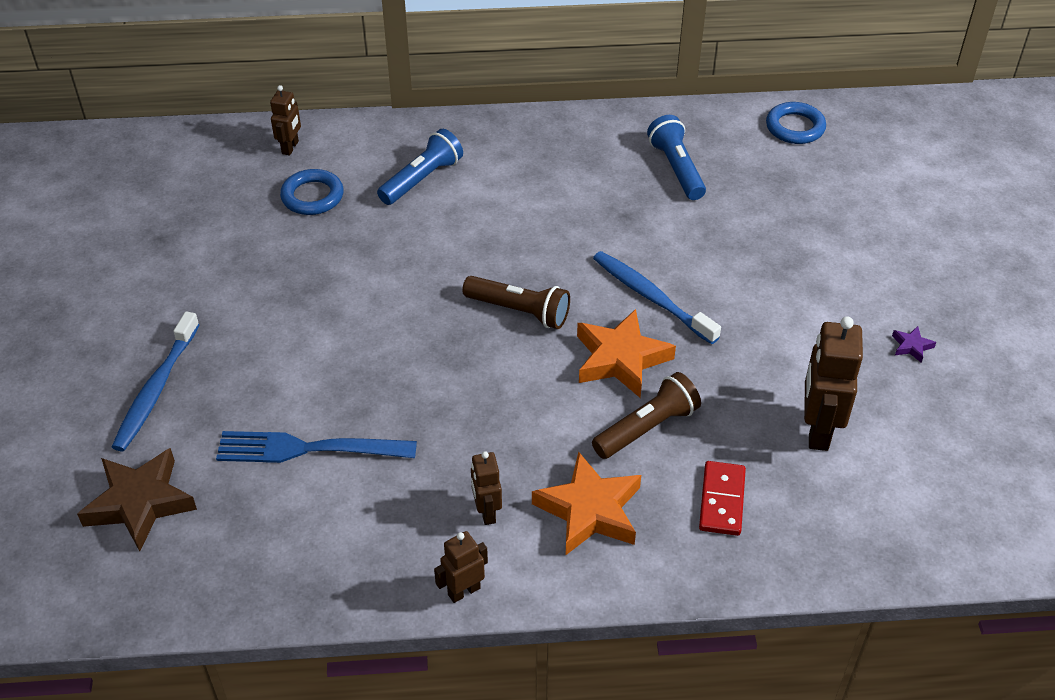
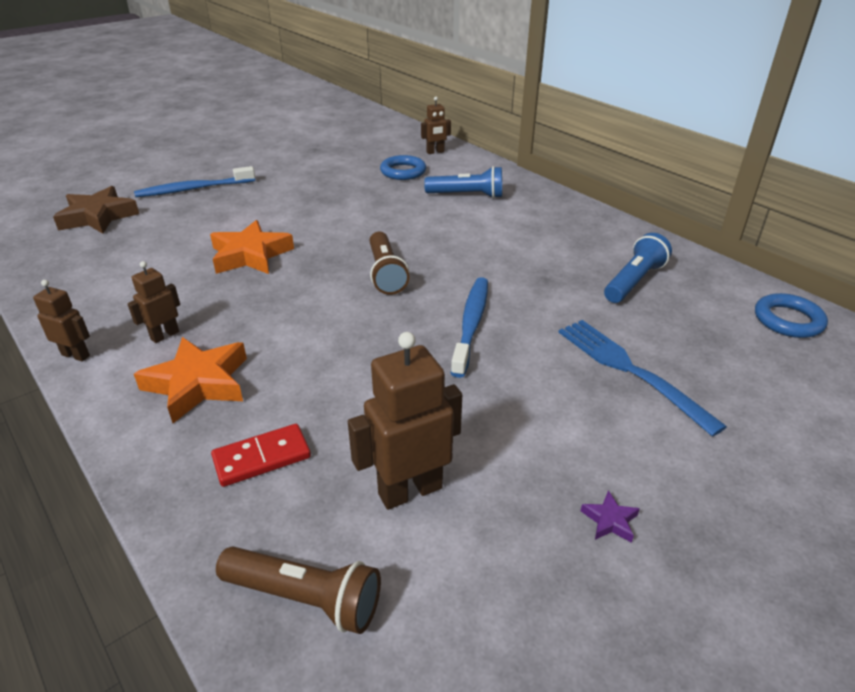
camera: 55 degrees right, 10 degrees down
blue fork [216,431,417,463] -> blue fork moved to [558,320,727,437]
orange star [577,309,676,398] -> orange star moved to [210,220,294,274]
brown flashlight [592,372,701,459] -> brown flashlight moved to [216,546,381,634]

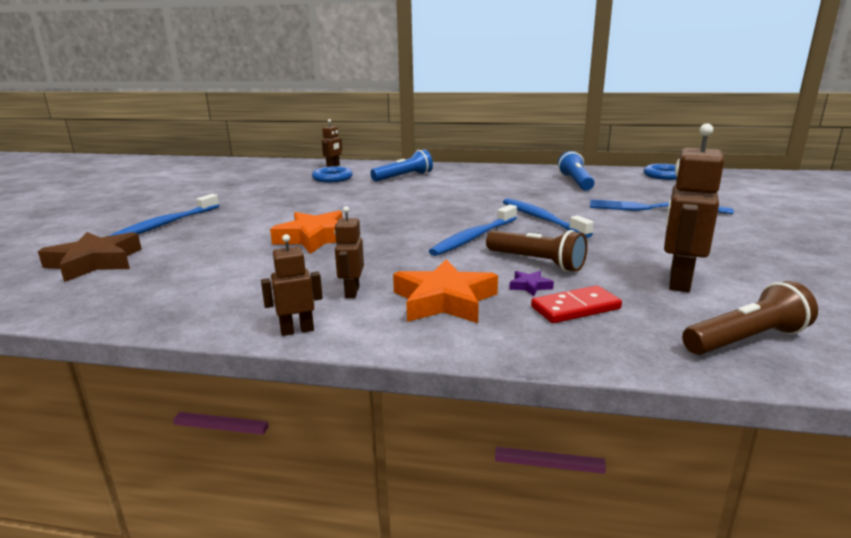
camera: 40 degrees left, 15 degrees down
red domino [211,424,311,487] -> red domino turned 45 degrees clockwise [531,285,622,323]
brown flashlight [370,232,410,295] -> brown flashlight moved to [486,230,588,272]
purple star [581,490,640,543] -> purple star moved to [509,271,554,296]
none -> blue toothbrush [429,205,517,256]

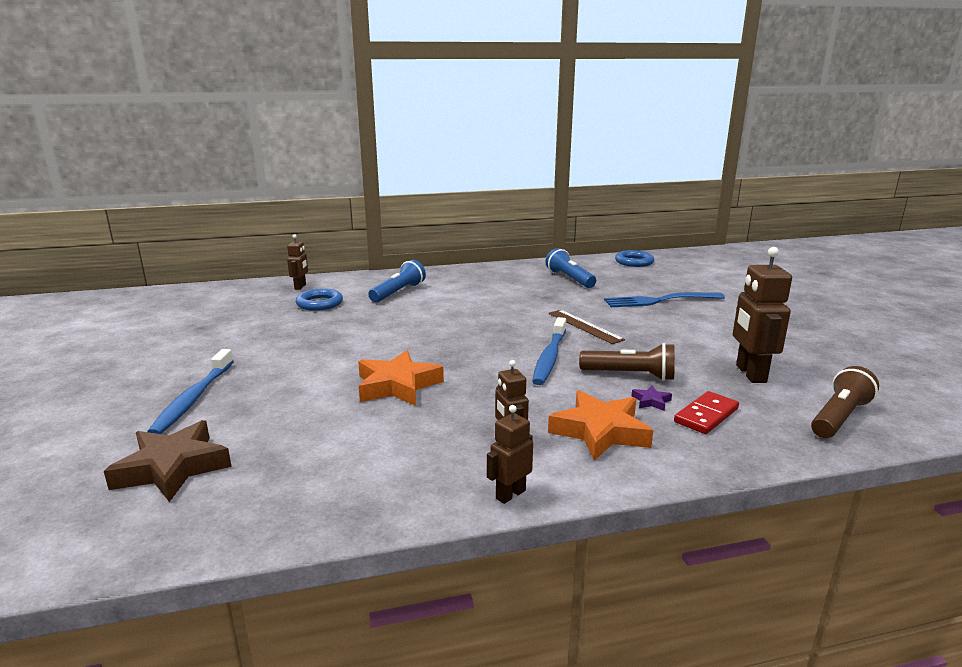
camera: 25 degrees left, 0 degrees up
blue toothbrush [503,198,594,238] -> brown ruler [548,310,625,344]

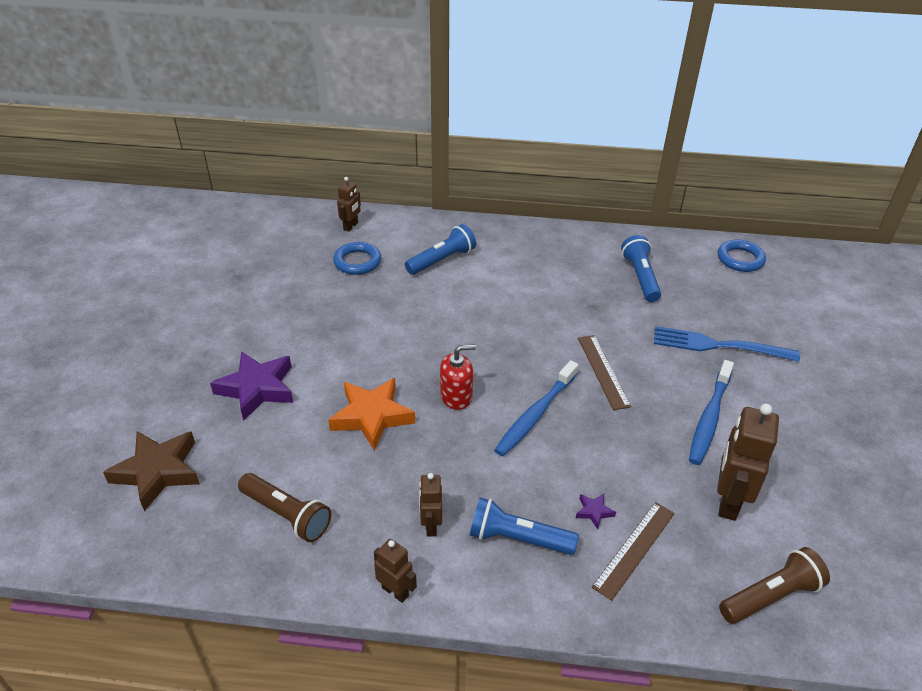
camera: 20 degrees right, 20 degrees up
blue toothbrush [147,349,234,434] -> blue toothbrush moved to [689,360,734,465]
brown robot [487,405,533,504] -> brown robot turned 60 degrees clockwise [374,539,417,603]
orange star [548,390,653,461] -> blue flashlight [470,497,579,555]
brown flashlight [579,343,675,381] -> brown flashlight moved to [238,473,331,542]
red domino [674,391,739,434] -> brown ruler [592,502,675,601]
none -> purple star [210,351,293,421]
none -> red soap dispenser [440,344,476,410]

